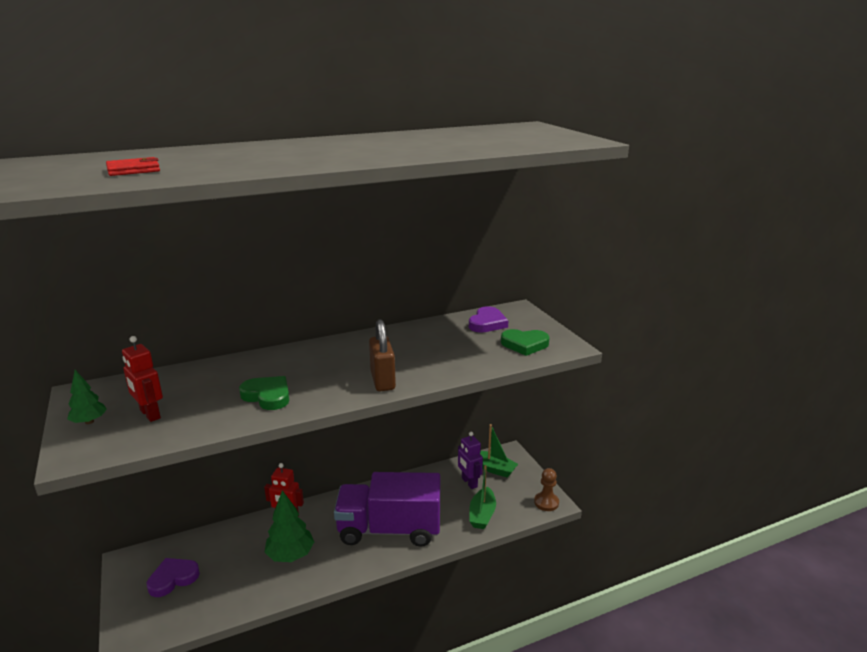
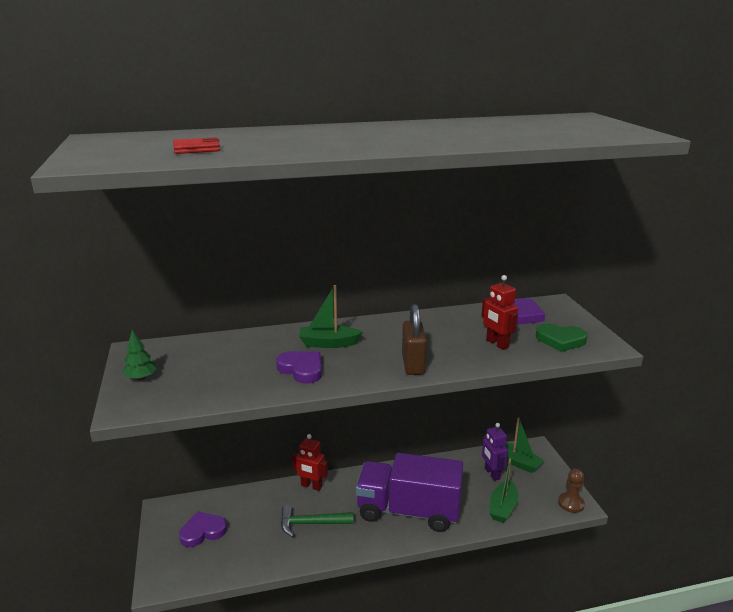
camera: 10 degrees right, 0 degrees up
red robot [122,336,163,422] -> red robot moved to [481,275,518,350]
green heart [239,376,289,410] -> purple heart [276,351,322,384]
green tree [265,490,314,562] -> green hammer [281,505,354,537]
none -> green boat [299,285,363,348]

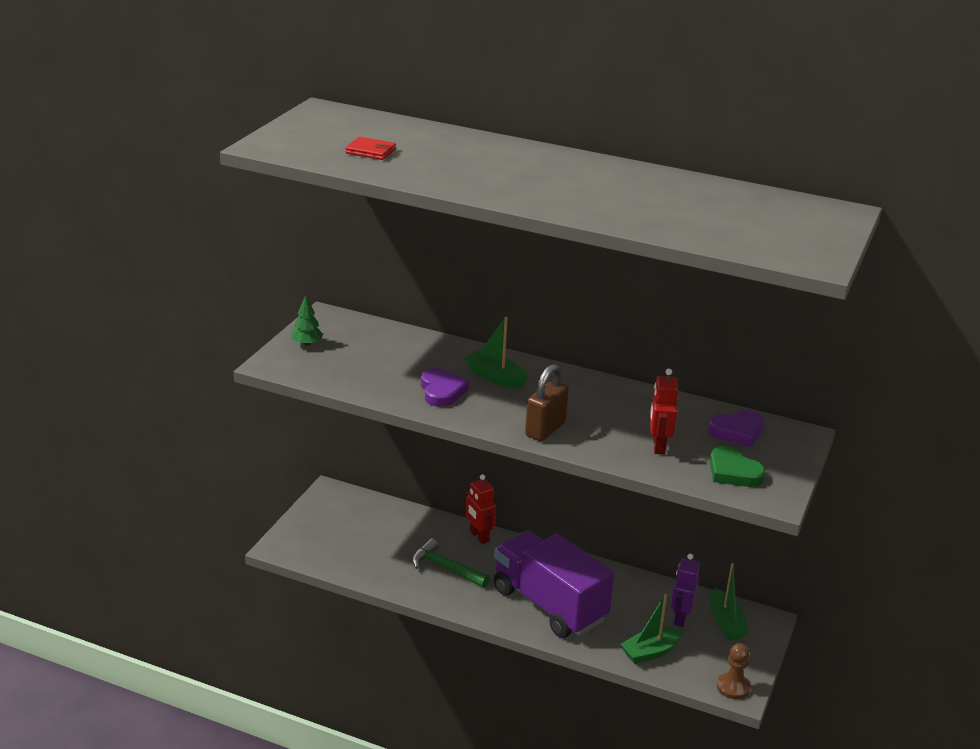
camera: 35 degrees right, 5 degrees up
purple heart [179,511,227,547] -> none

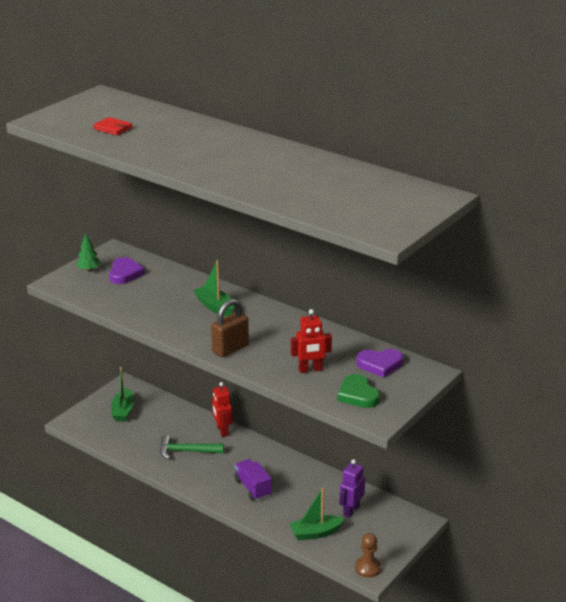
camera: 15 degrees right, 0 degrees up
green hammer [412,538,490,588] -> green hammer turned 45 degrees counterclockwise [160,435,224,460]
purple heart [421,368,469,407] -> purple heart moved to [109,257,145,284]
purple truck [494,531,614,638] -> purple truck [234,459,272,501], size x0.49
red robot [650,368,678,455] -> red robot turned 120 degrees counterclockwise [291,309,332,373]
green boat [710,563,749,640] -> green boat moved to [111,367,134,422]

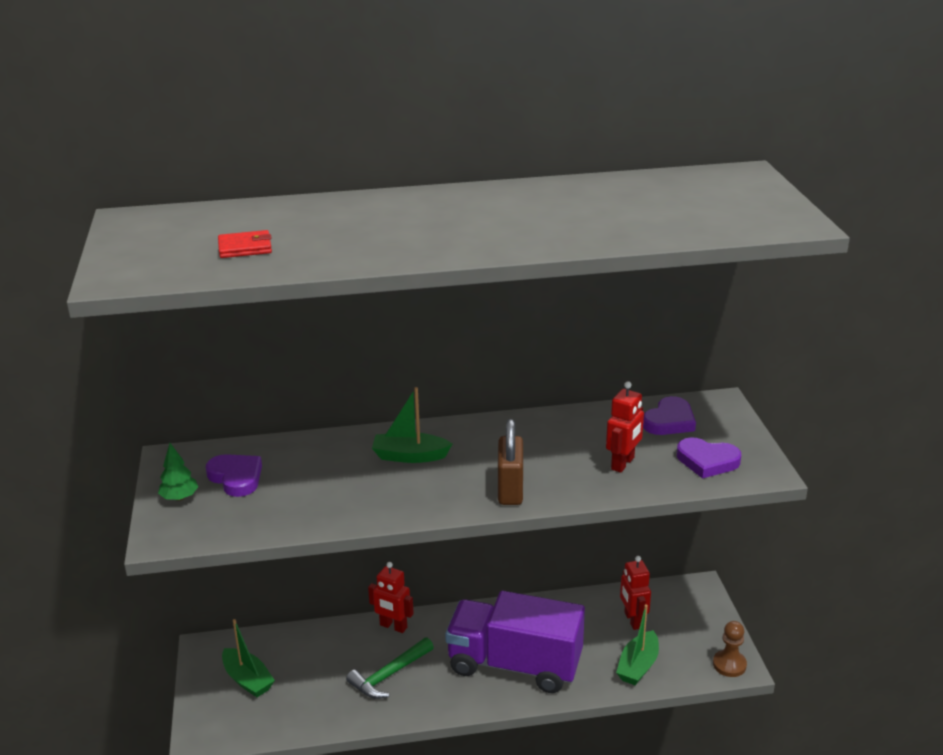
camera: 45 degrees left, 0 degrees up
purple truck [234,459,272,501] -> purple truck [445,591,585,693], size x2.04
green heart [338,374,380,408] -> purple heart [677,438,741,479]
purple robot [340,459,365,518] -> red robot [620,556,651,630]

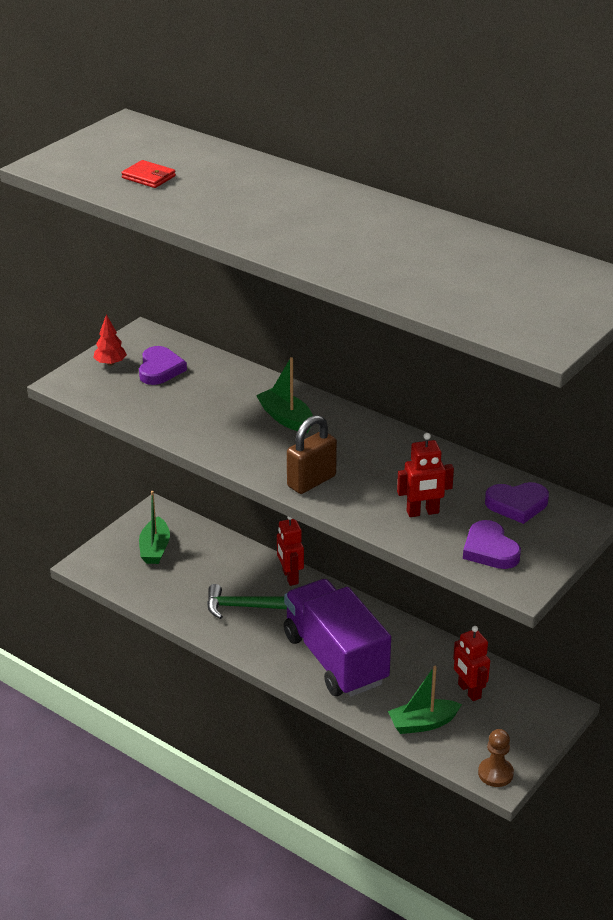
camera: 45 degrees right, 5 degrees up
green tree [158,443,198,501] -> red tree [93,314,127,366]
red robot [620,556,651,630] -> red robot turned 60 degrees counterclockwise [453,626,490,701]

